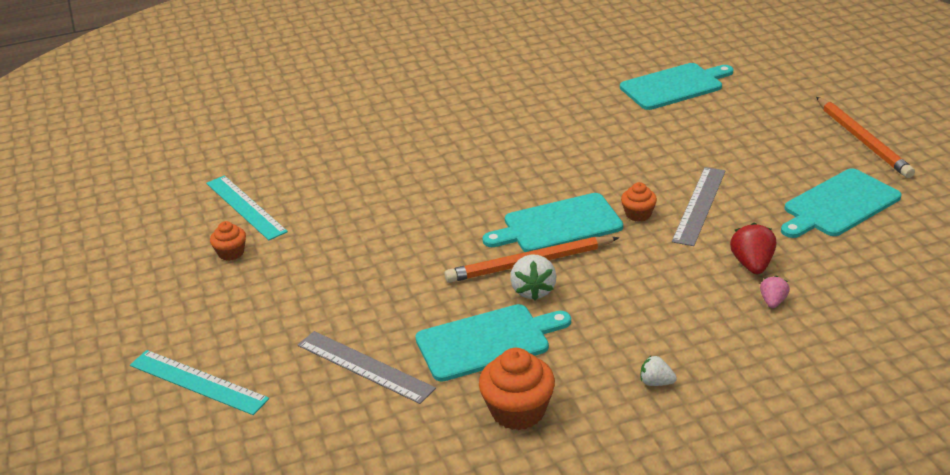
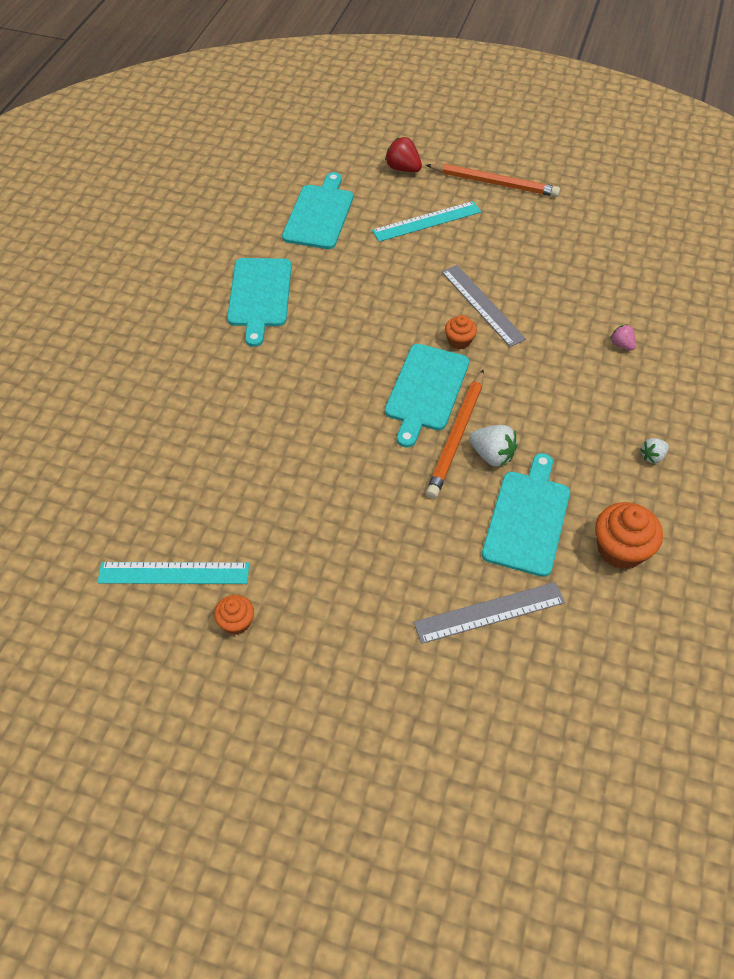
camera: 55 degrees left, 20 degrees up
turquoise ruler [130,350,269,415] -> turquoise ruler moved to [372,201,481,242]
red strawberry [730,222,776,274] -> red strawberry moved to [385,137,422,172]
turquoise cutting board [781,168,902,238] -> turquoise cutting board moved to [227,258,292,347]

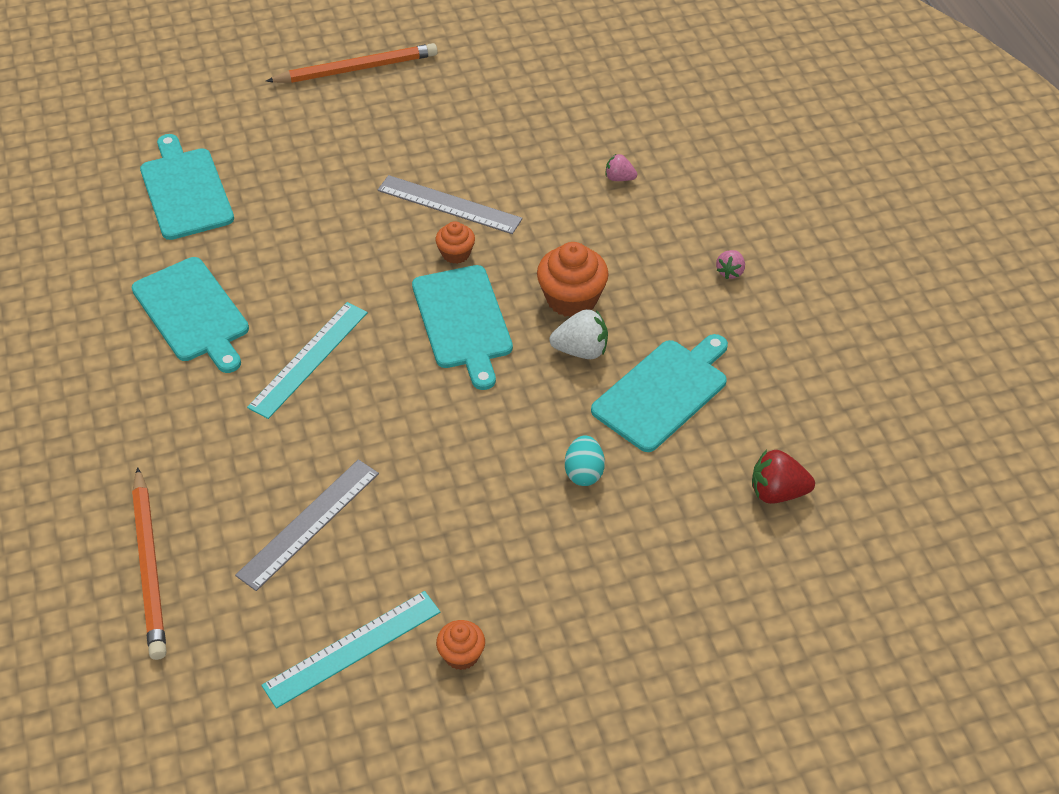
camera: 35 degrees left, 5 degrees down
turquoise ruler [372,201,481,242] -> turquoise ruler moved to [247,302,368,419]
red strawberry [385,137,422,172] -> red strawberry moved to [752,450,815,504]
grey ruler [414,582,565,644] -> grey ruler moved to [235,459,379,591]
orange pencil [426,369,484,499] -> orange pencil moved to [132,467,167,660]
turquoise cutting board [482,453,570,577] -> turquoise cutting board turned 60 degrees clockwise [591,334,728,452]
orange cupcake [595,502,663,569] -> orange cupcake moved to [537,242,609,317]
white strawberry [640,438,669,464] -> pink strawberry [716,250,745,279]
none -> turquoise egg [565,436,605,486]

